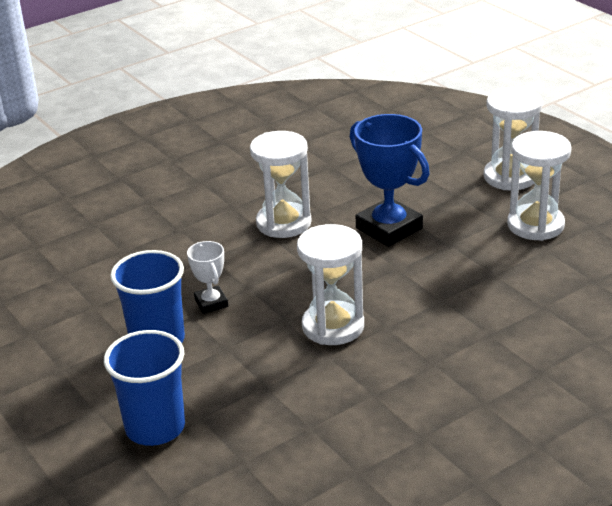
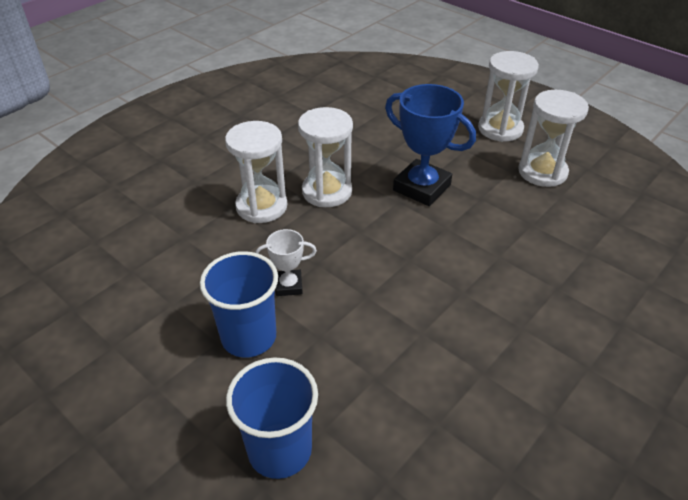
camera: 15 degrees left, 10 degrees up
white trophy [187,241,228,314] -> white trophy turned 60 degrees counterclockwise [255,229,317,296]
white hourglass [297,224,364,345] -> white hourglass moved to [225,121,287,223]

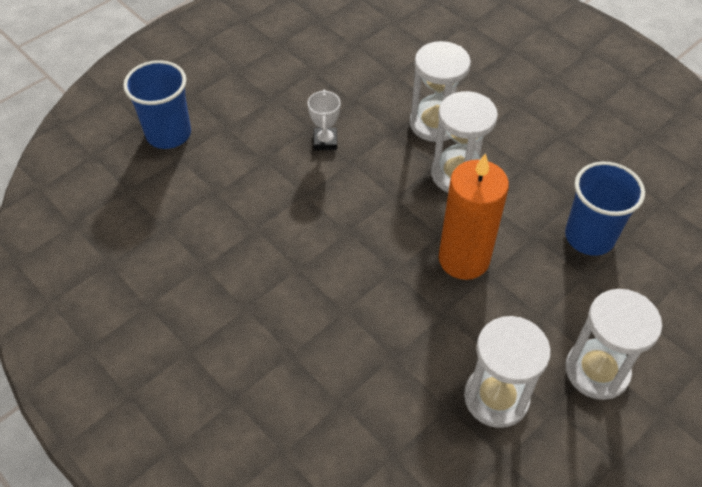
camera: 95 degrees right, 10 degrees up
blue cup [200,251,278,358] -> blue cup moved to [565,162,645,256]
blue trophy [385,84,476,206] -> orange candle [439,153,509,280]

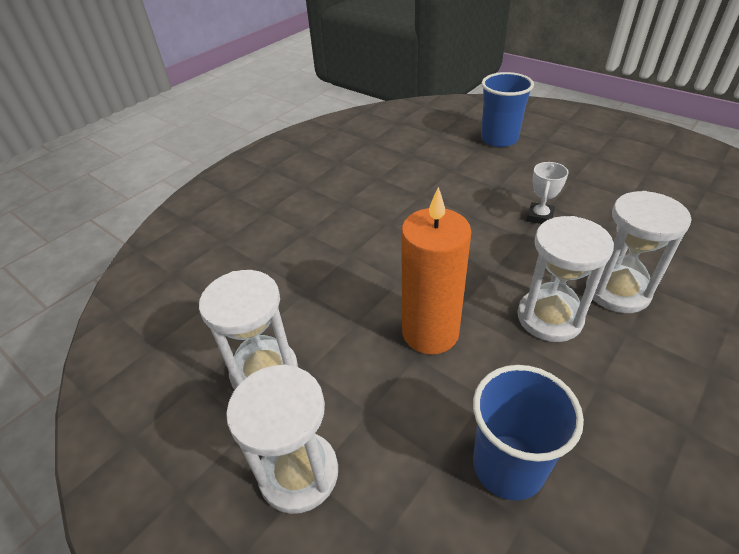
camera: 85 degrees right, 10 degrees down
white trophy [308,89,341,150] -> white trophy turned 60 degrees counterclockwise [527,162,569,224]

